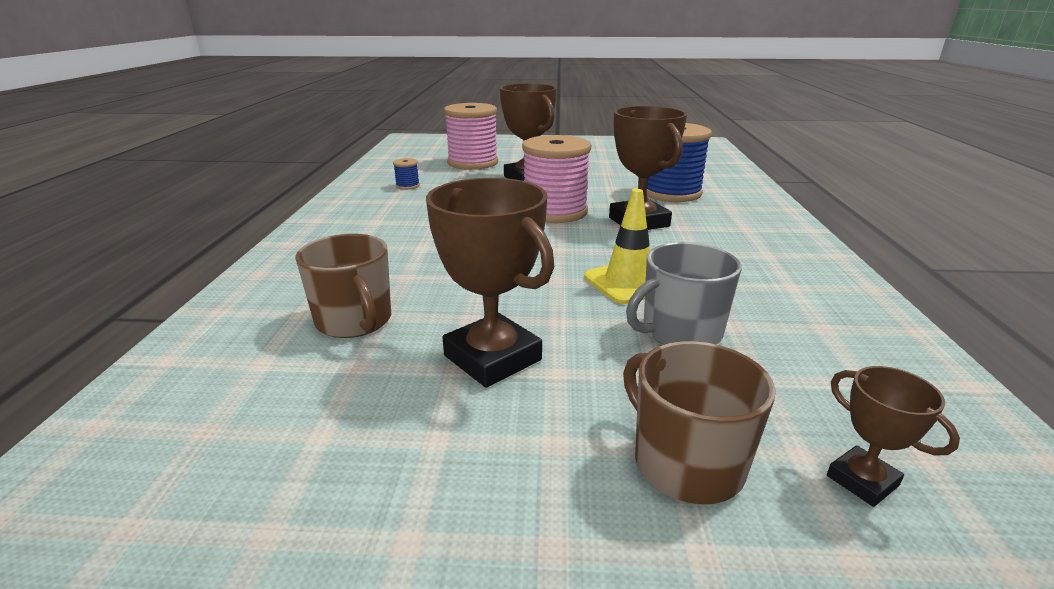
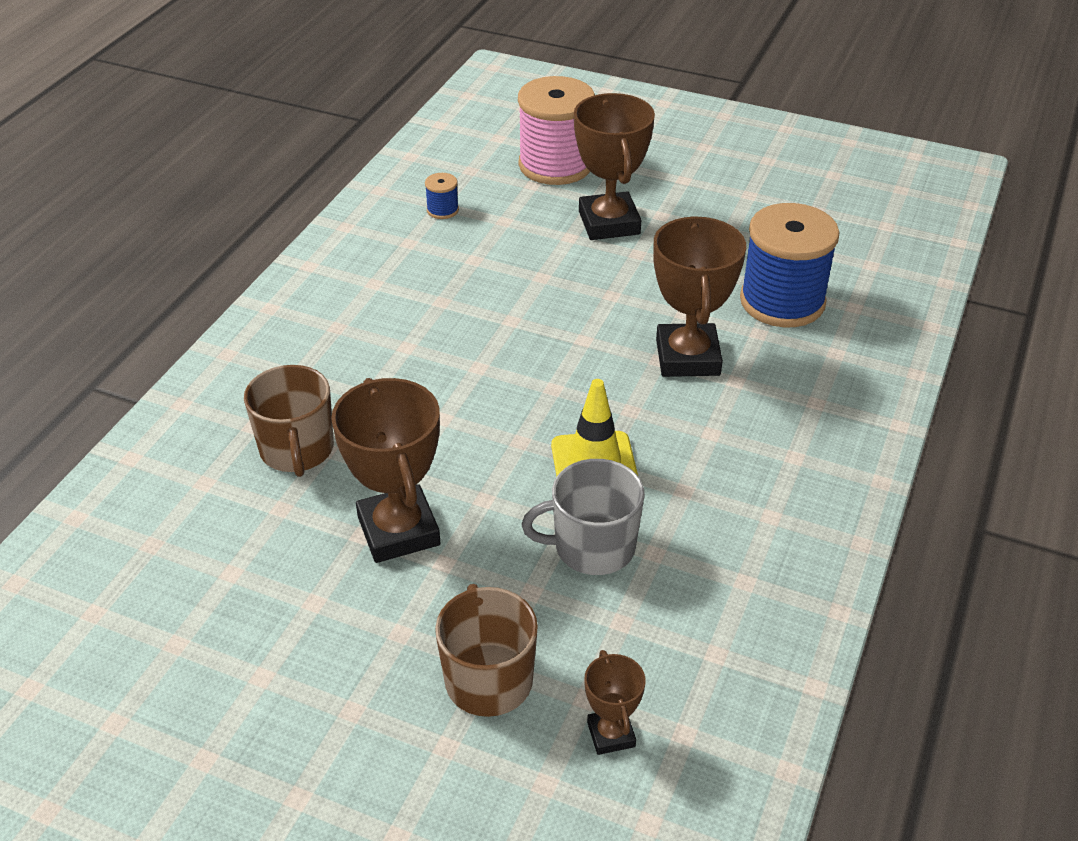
camera: 20 degrees right, 15 degrees up
pink spool [522,135,591,223] -> none

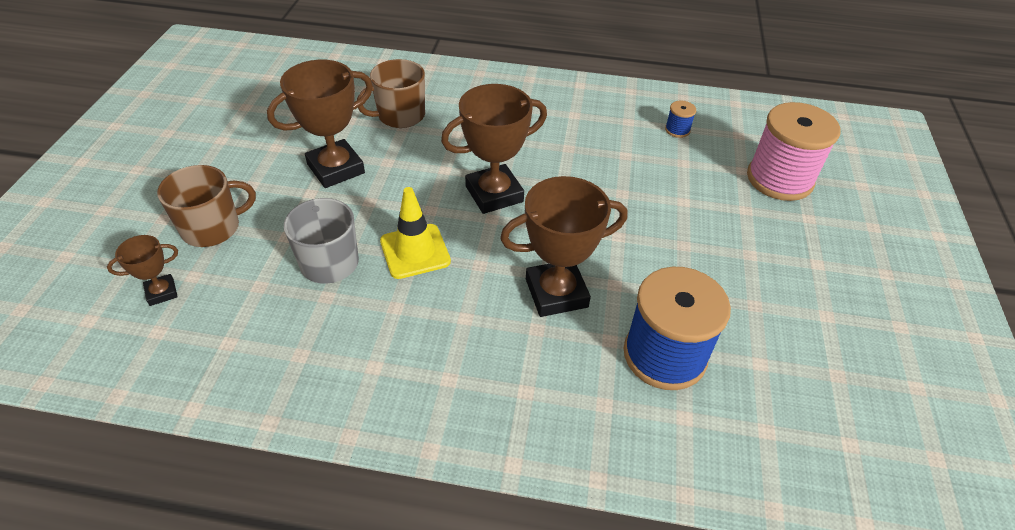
camera: 75 degrees right, 5 degrees up
brown trophy [574,93,655,240] -> brown trophy moved to [441,84,547,214]

